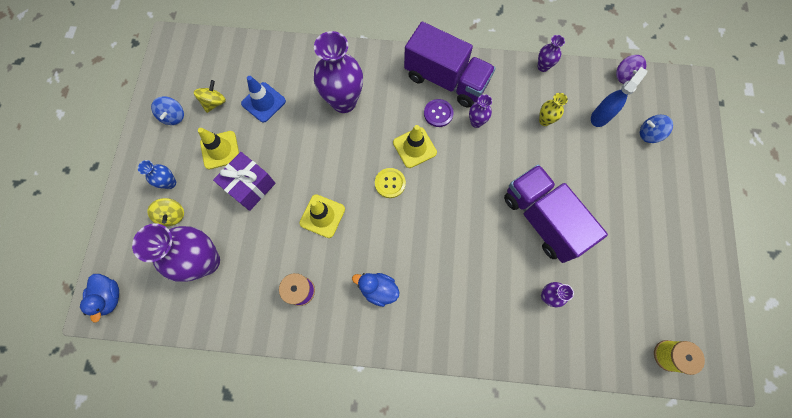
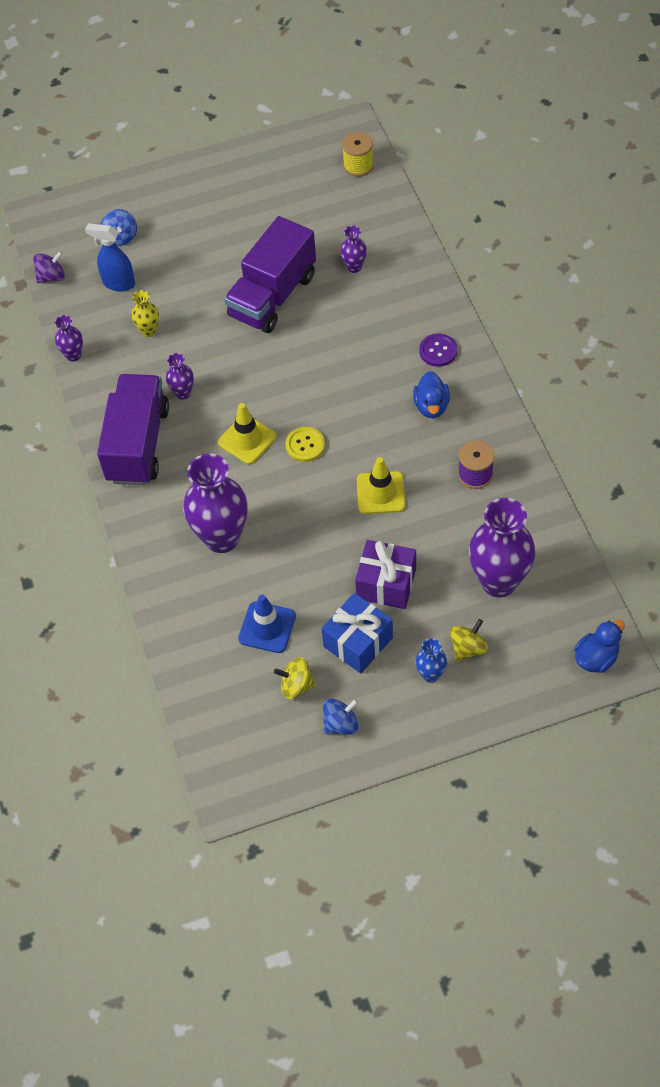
camera: 110 degrees left, 15 degrees down
yellow traffic cone [198,128,239,169] -> blue gift [321,593,393,673]
purple button [424,99,454,127] -> purple button moved to [419,334,457,367]

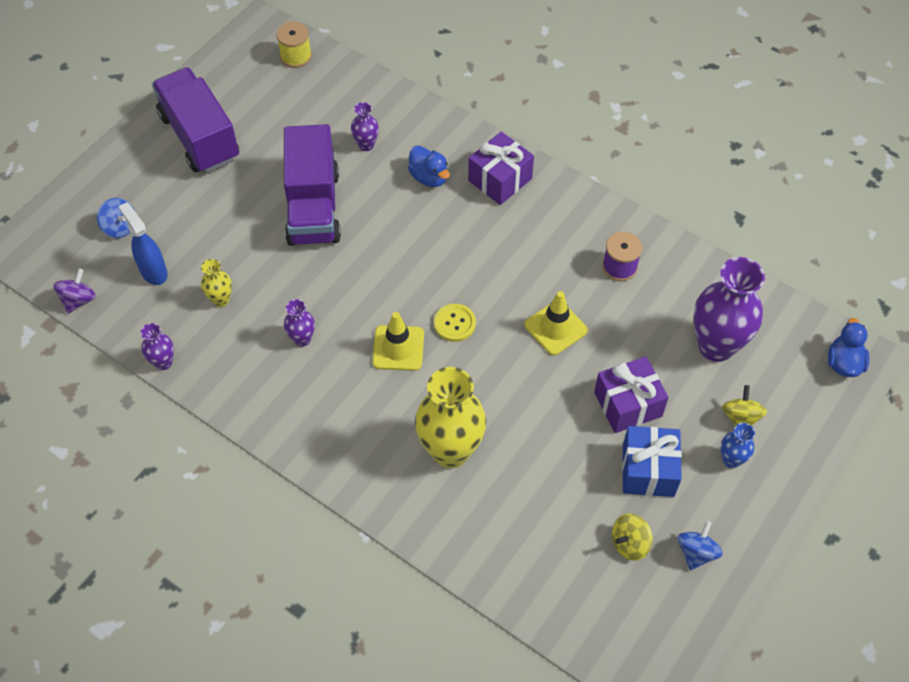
camera: 40 degrees left, 0 degrees up
blue spray bottle [85,223,135,292] -> blue spray bottle turned 75 degrees clockwise [118,202,168,285]
purple truck [97,374,169,485] -> purple truck moved to [152,67,239,173]
purple vase [183,454,248,553] -> yellow vase [415,367,486,468]
blue traffic cone [238,594,296,653] -> none
blue duck [413,371,450,418] -> blue duck moved to [408,145,450,187]
purple button [419,334,457,367] -> purple gift [468,131,534,205]

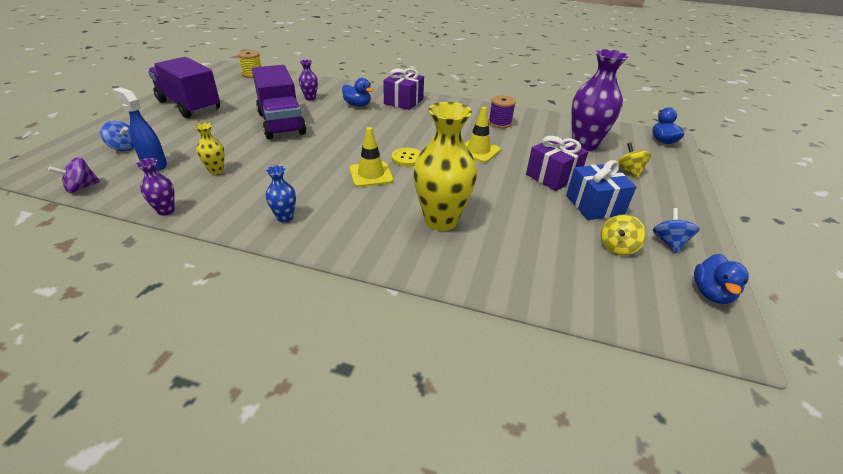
camera: 20 degrees left, 20 degrees down
purple spinning top [53,269,96,314] -> purple spinning top turned 135 degrees counterclockwise [48,157,100,193]
purple vase [284,299,315,347] -> none
blue vase [721,423,755,468] -> blue vase moved to [266,165,296,223]
none -> blue duck [694,254,749,304]

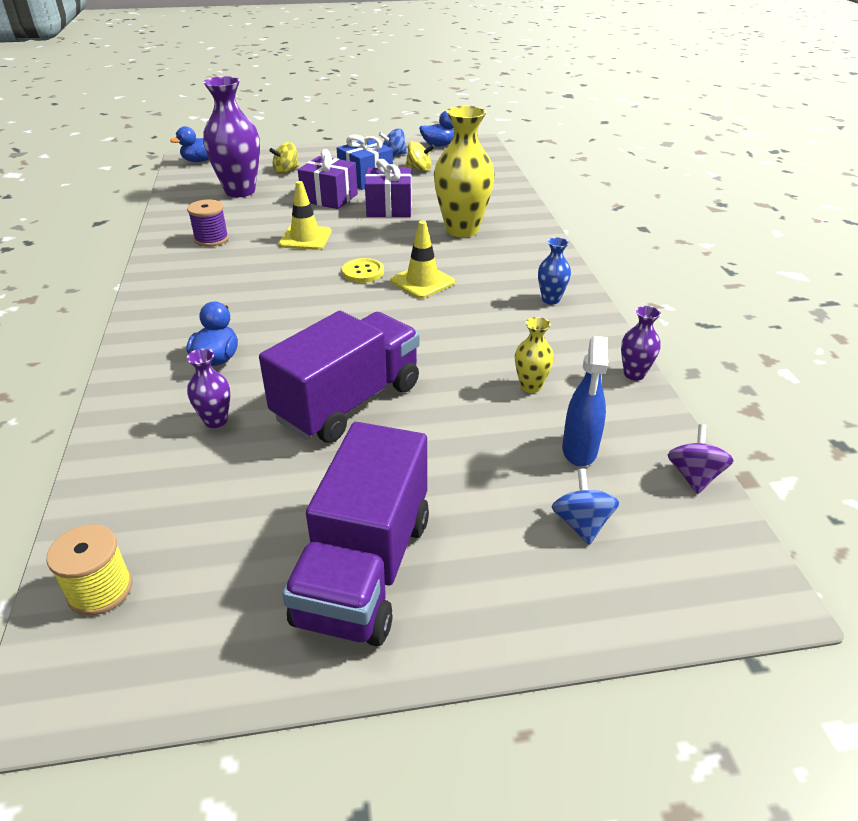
camera: 115 degrees left, 0 degrees up
purple spinning top [48,157,100,193] -> purple spinning top turned 105 degrees counterclockwise [668,424,734,494]
purple gift [383,68,424,110] -> purple gift moved to [365,159,412,217]

